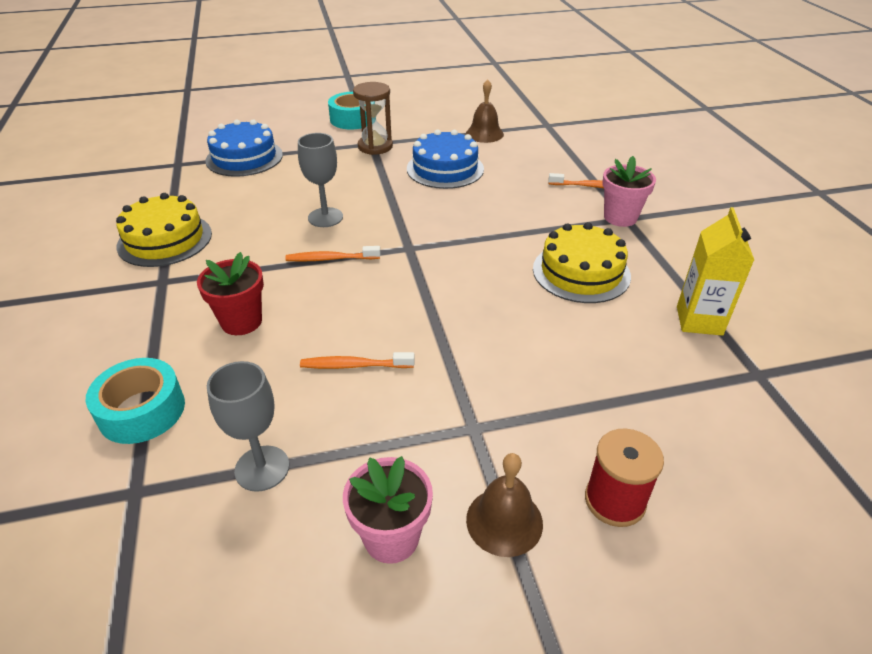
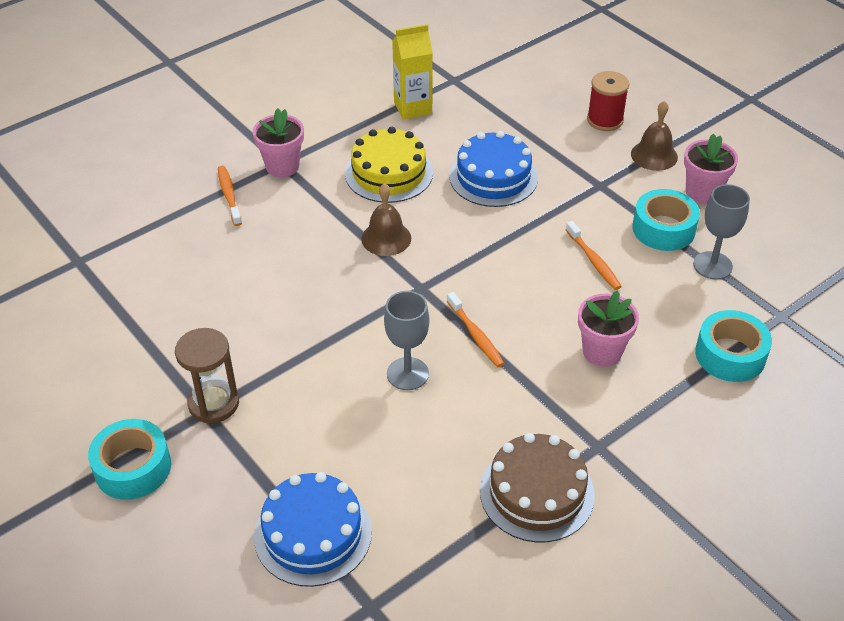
camera: 115 degrees left, 5 degrees up
yellow cake [116,193,212,267] -> brown cake [480,433,595,542]
red flower pot [197,252,264,335] -> pink flower pot [578,290,639,367]
blue cake [407,129,484,189] -> blue cake moved to [449,131,538,207]
brown bell [466,79,504,143] -> brown bell moved to [361,183,411,256]
none -> turquoise tape [633,189,700,251]

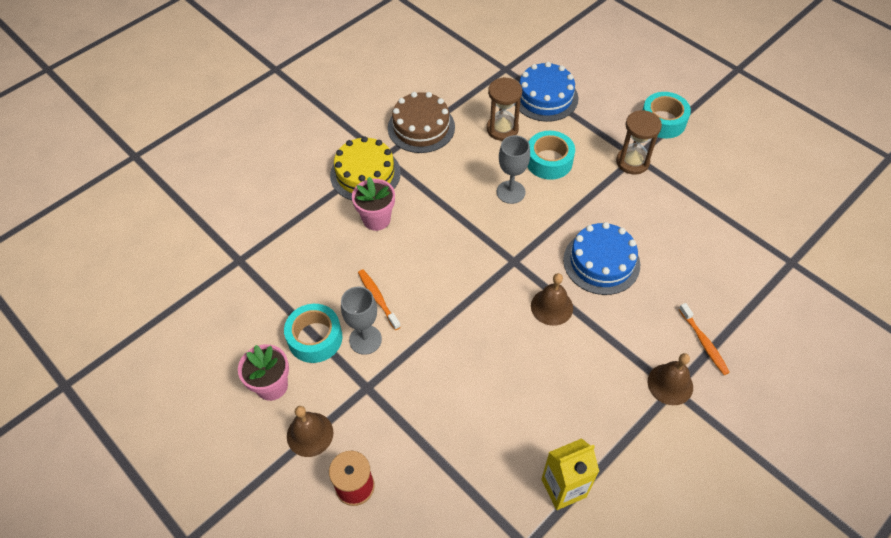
camera: 175 degrees right, 10 degrees up
pink flower pot [253,108,304,178] -> brown bell [648,353,693,405]
yellow cake [345,127,433,203] -> yellow cake moved to [330,136,401,200]
orange toothbrush [447,292,504,367] -> none
blue cake [449,131,538,207] -> blue cake moved to [563,222,640,295]
grey goblet [693,184,750,279] -> grey goblet moved to [341,287,382,355]
turquoise tape [695,310,772,382] -> turquoise tape moved to [528,131,575,180]
none -> brown hourglass [487,77,522,141]

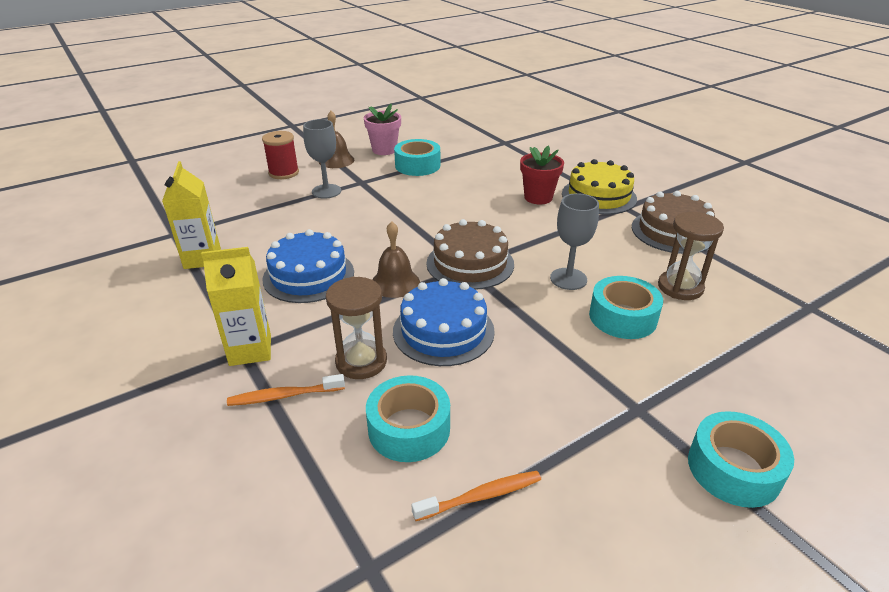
camera: 100 degrees right, 20 degrees down
grey goblet [341,287,382,355] -> grey goblet moved to [303,119,341,199]
pink flower pot [352,177,395,231] -> red flower pot [520,146,564,205]
orange toothbrush [358,269,401,330] -> orange toothbrush moved to [412,471,541,521]
blue cake [515,62,578,122] -> blue cake moved to [263,229,354,303]
brown hourglass [616,110,662,174] -> brown hourglass moved to [326,277,387,379]
brown bell [648,353,693,405] -> yellow carton [201,247,271,366]
none -> turquoise tape [366,375,450,462]
none -> brown cake [426,219,514,290]

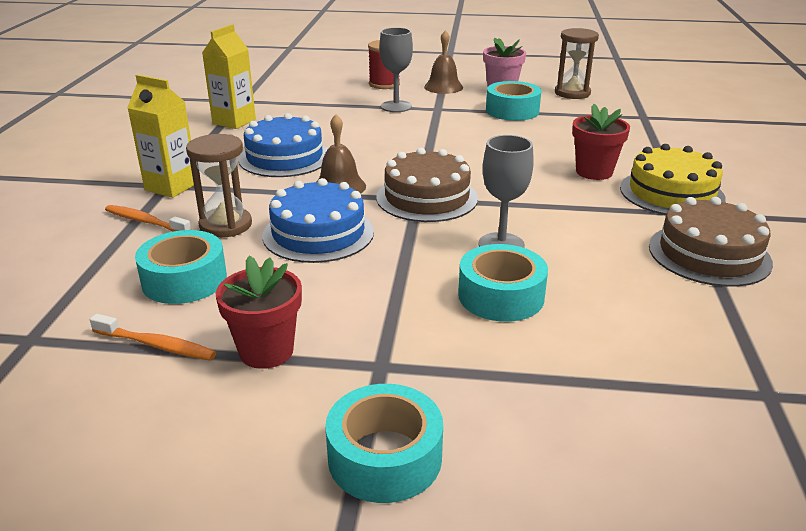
camera: 40 degrees right, 5 degrees down
brown hourglass [658,212,724,300] -> brown hourglass moved to [555,28,599,99]
none -> red flower pot [216,256,302,369]

